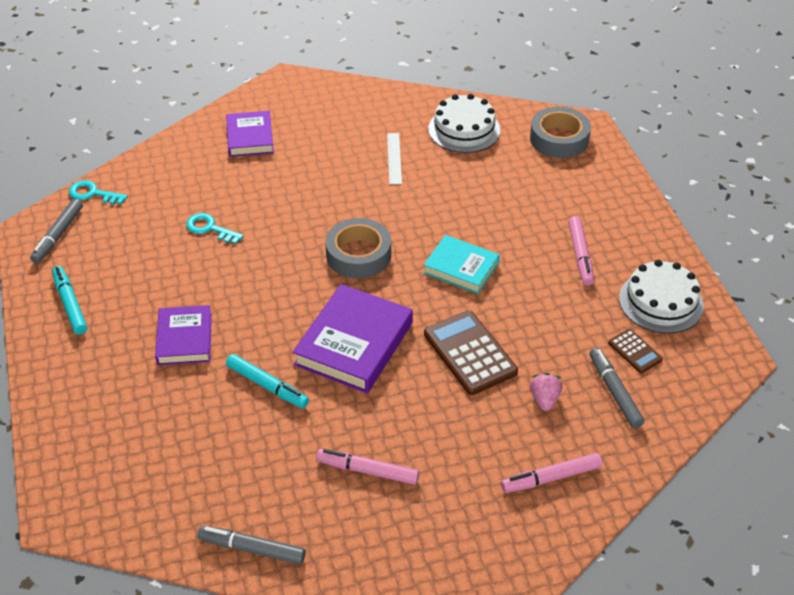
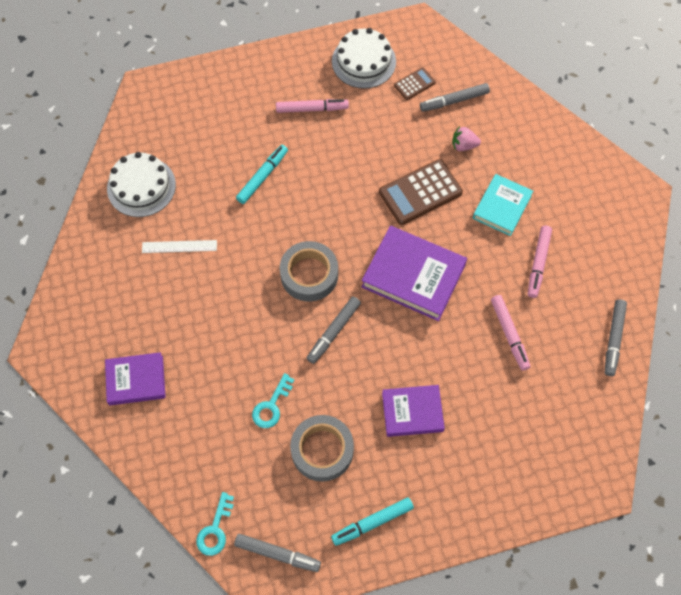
camera: 90 degrees left, 20 degrees up
turquoise marker [226,354,309,408] -> turquoise marker moved to [236,145,288,204]
turquoise book [423,235,500,294] -> turquoise book moved to [473,174,533,236]
pink marker [501,453,602,493] -> pink marker moved to [491,295,531,371]
grey tape [530,107,591,158] -> grey tape moved to [290,415,354,482]
none -> grey marker [307,296,361,364]

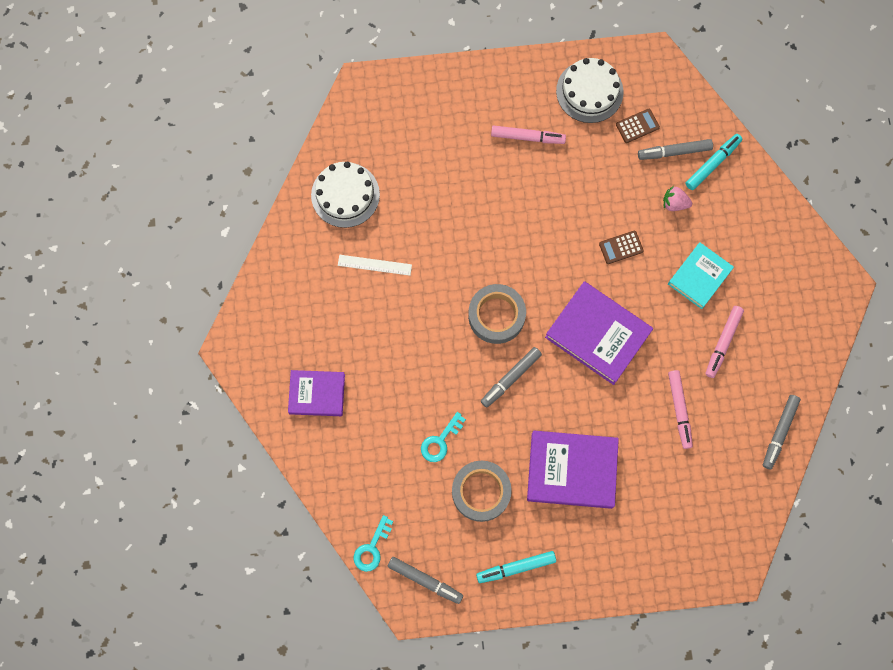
camera: 10 degrees right, 10 degrees up
turquoise marker [236,145,288,204] -> turquoise marker moved to [686,134,742,190]
brown calculator [379,159,463,225] -> brown calculator [599,231,644,264], size x0.53
purple book [382,385,445,437] -> purple book [527,431,619,509], size x1.58

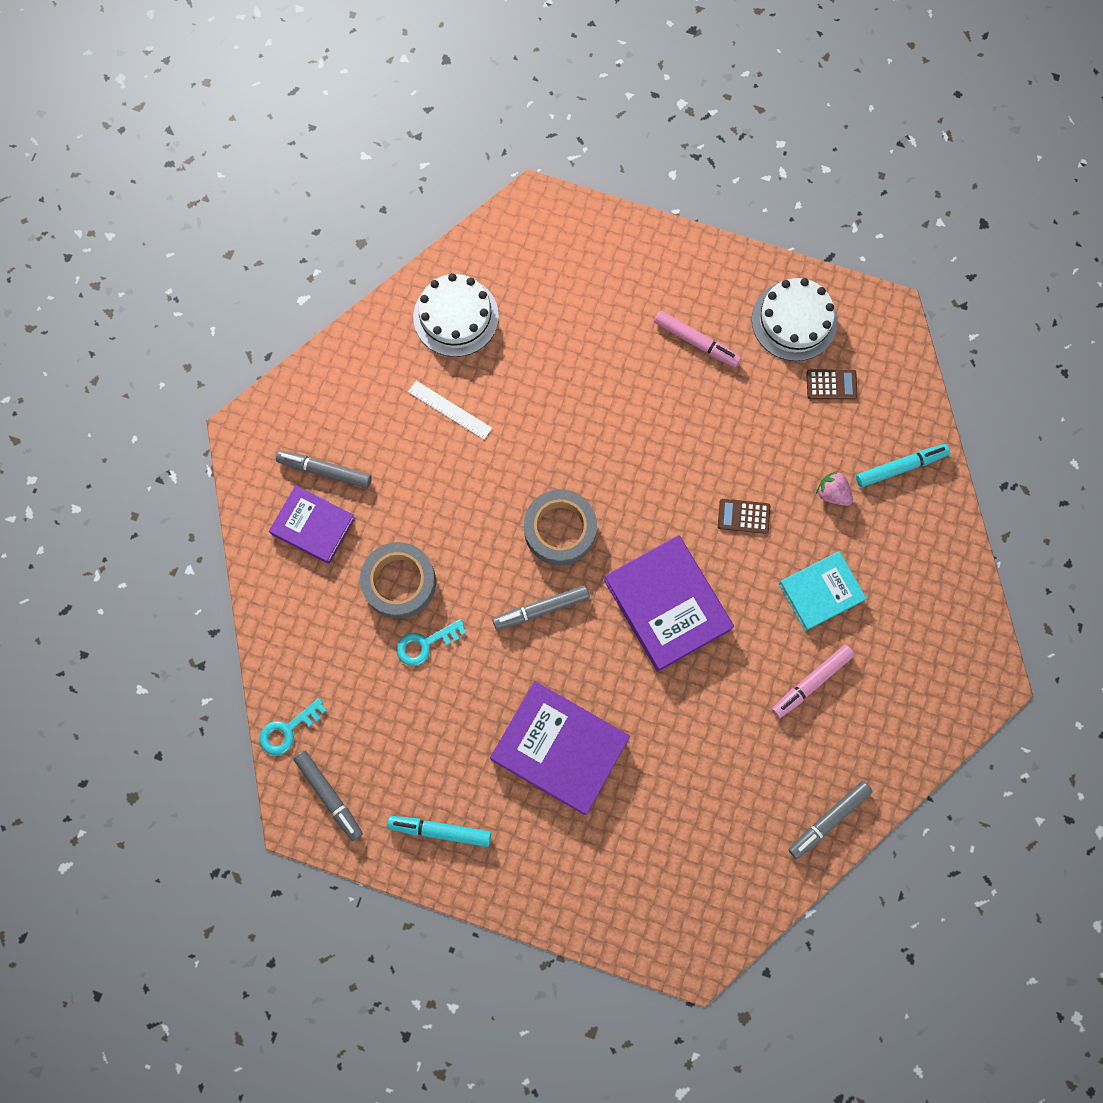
camera: 25 degrees right, 0 degrees up
grey tape [452,461,512,522] -> grey tape moved to [360,542,436,619]
grey marker [638,139,713,160] -> grey marker moved to [276,450,372,488]
pink marker [668,370,693,449] -> none

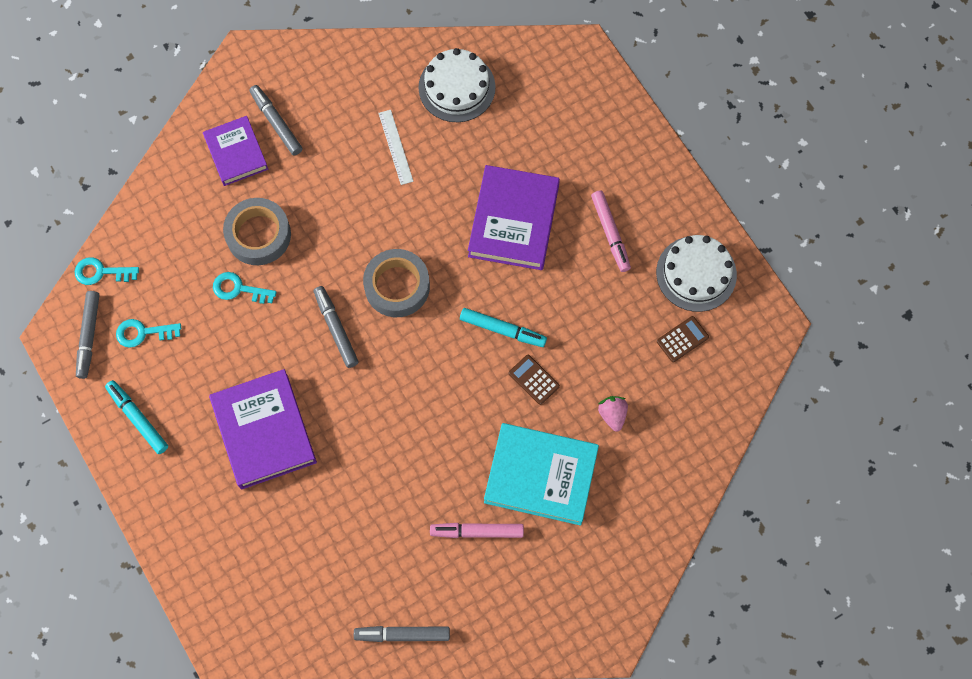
camera: 40 degrees right, 5 degrees down
grey marker [492,585,590,630] -> grey marker turned 45 degrees clockwise [314,286,359,368]
purple book [604,535,734,672] -> purple book moved to [468,165,560,270]
turquoise book [779,551,867,631] -> turquoise book [484,423,599,526], size x1.58
brown calculator [806,370,858,399] -> brown calculator turned 75 degrees counterclockwise [657,316,709,362]
turquoise marker [856,444,950,487] -> turquoise marker moved to [460,308,547,347]
none -> turquoise key [116,319,181,348]

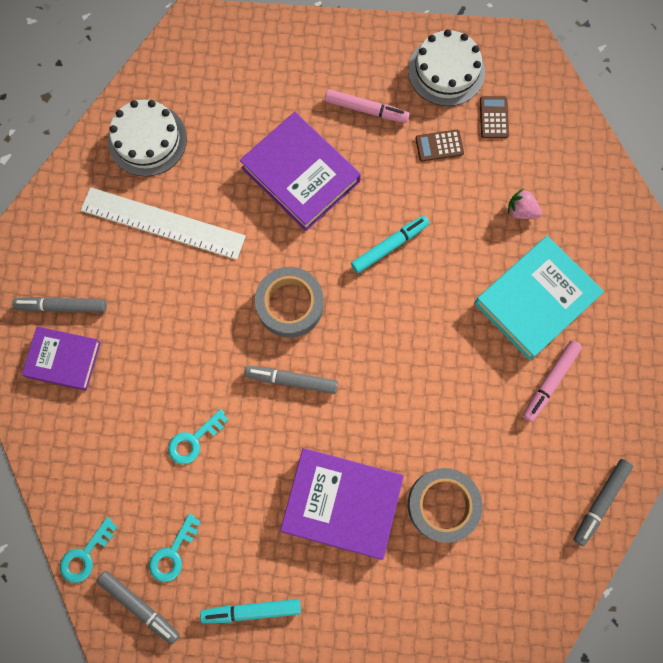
camera: 55 degrees left, 5 degrees up
grey tape [223,198,291,265] -> grey tape moved to [408,468,482,543]
white ruler [378,110,414,185] -> white ruler [81,187,246,260], size x1.95
brown calculator [509,355,560,405] -> brown calculator moved to [415,130,464,161]

